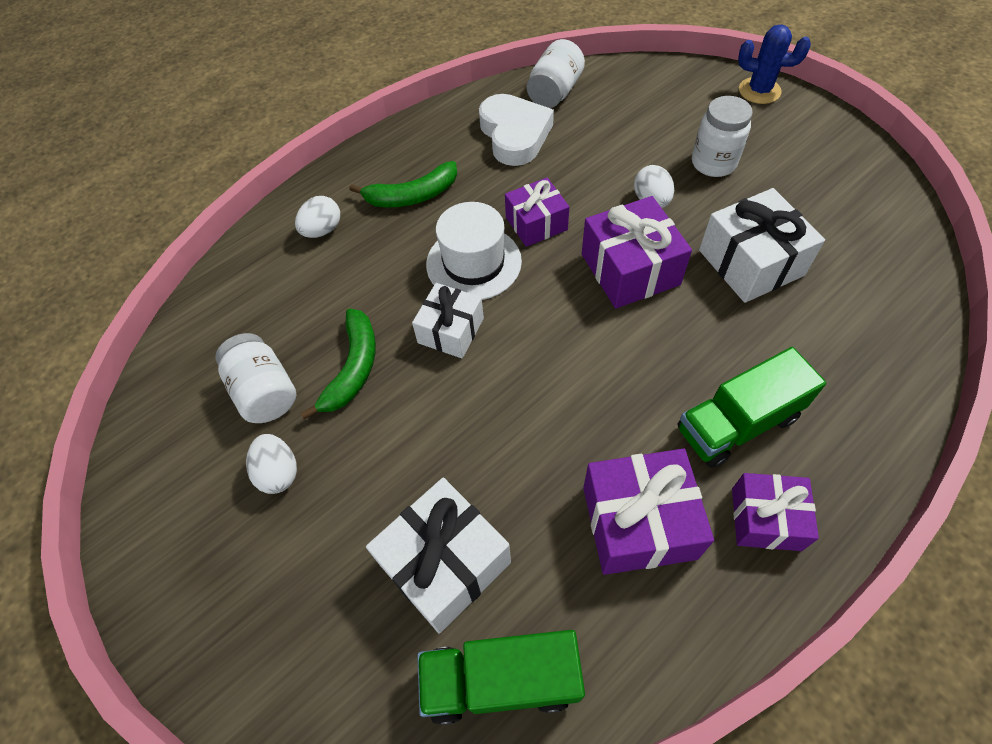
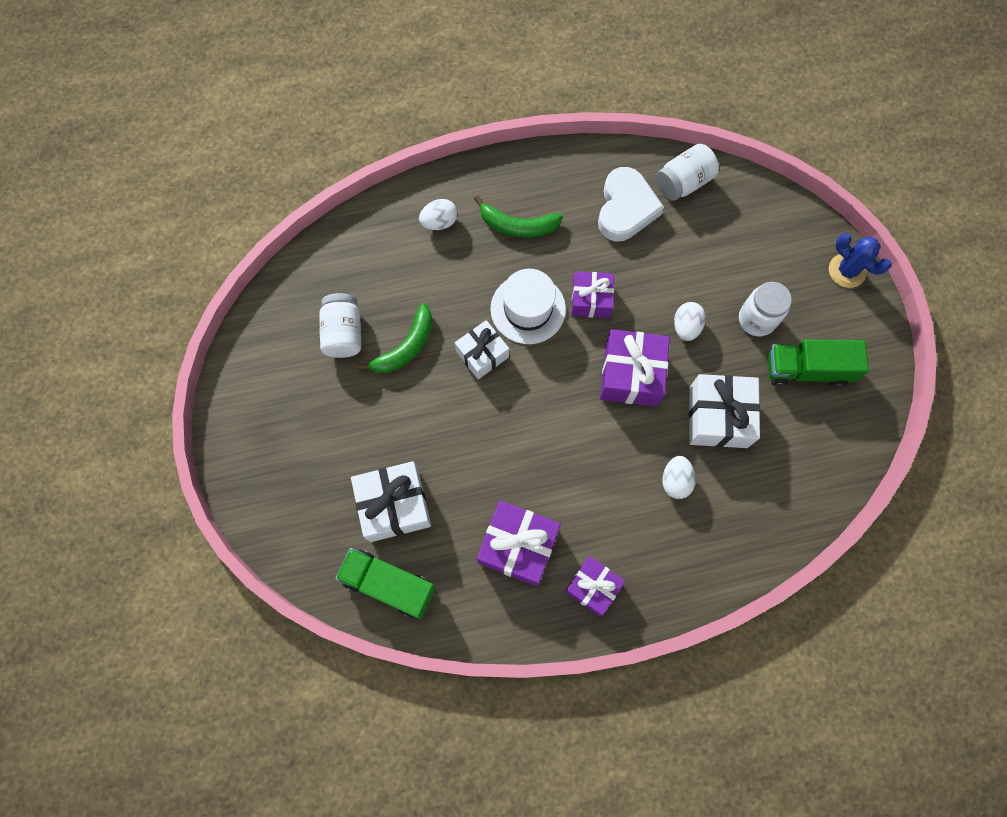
camera: 25 degrees right, 15 degrees up
white egg [246,434,297,494] -> white egg moved to [662,456,696,499]
green truck [677,347,826,468] -> green truck moved to [768,339,869,387]

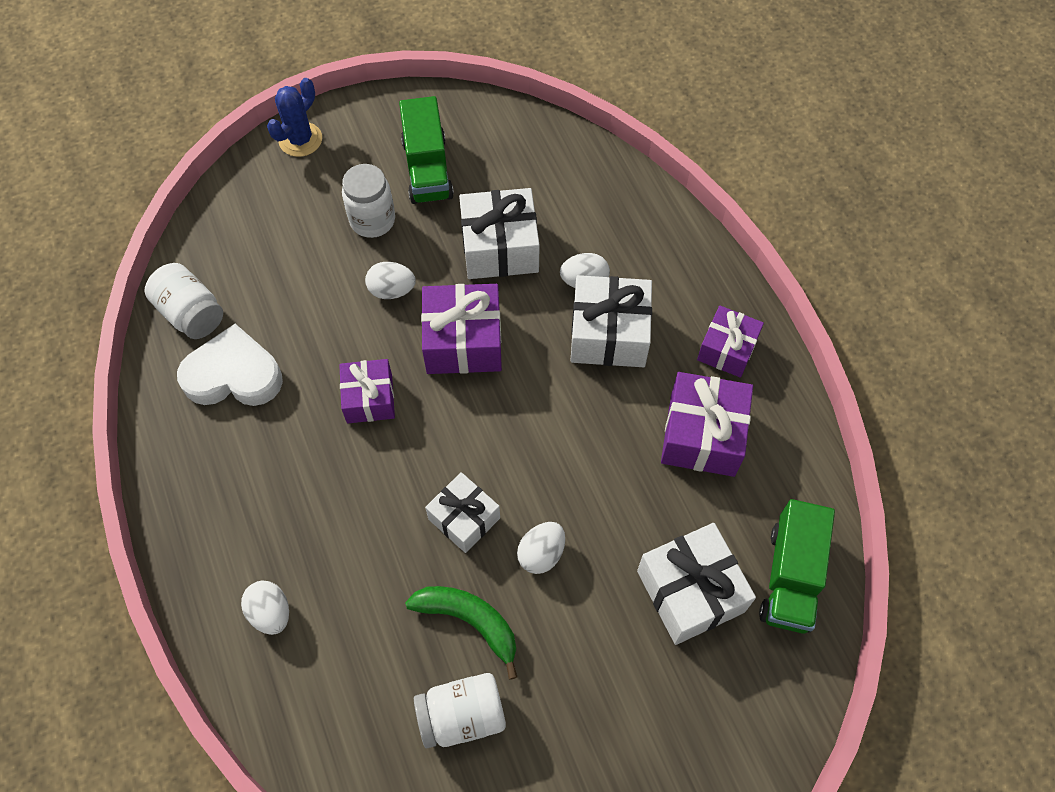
camera: 100 degrees left, 10 degrees down
green banana [474,195,563,238] -> none
white hat [491,269,566,344] -> none
none -> white egg [517,522,565,574]
none -> white gift [571,275,652,367]

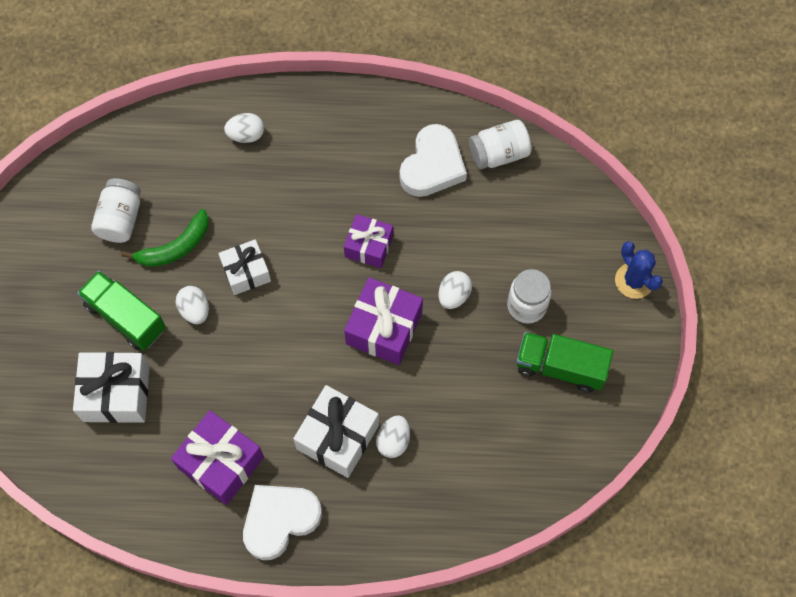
camera: 115 degrees right, 5 degrees up
white gift [459,188,540,279] -> none
purple gift [697,306,764,378] -> white heart [243,485,322,560]
green truck [759,499,835,633] -> green truck moved to [77,270,166,351]

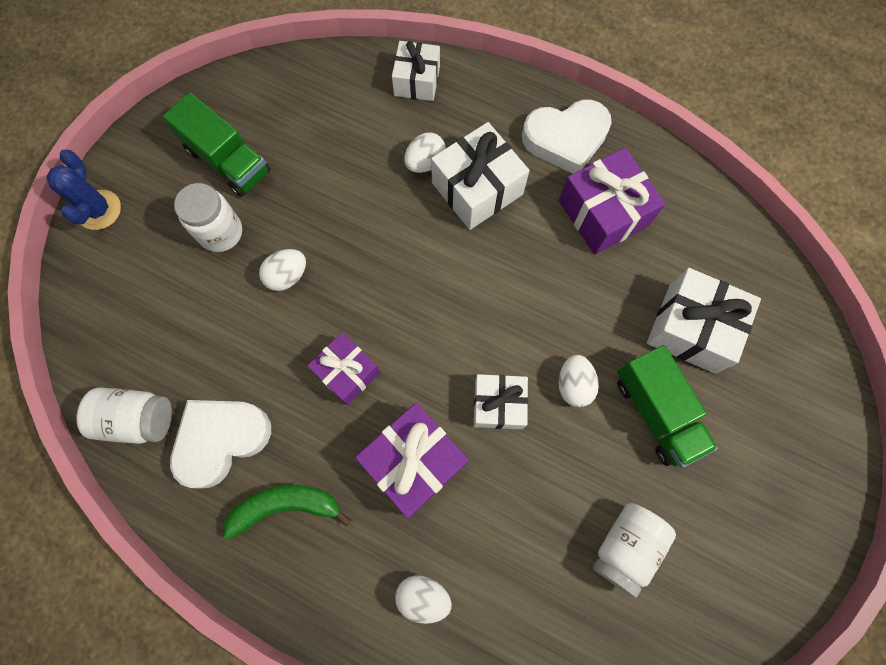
camera: 155 degrees left, 5 degrees up
green banana [122,209,209,267] -> green banana moved to [223,485,351,540]
purple gift [344,277,423,365] -> purple gift moved to [355,402,469,518]
none -> white gift [392,41,440,101]

